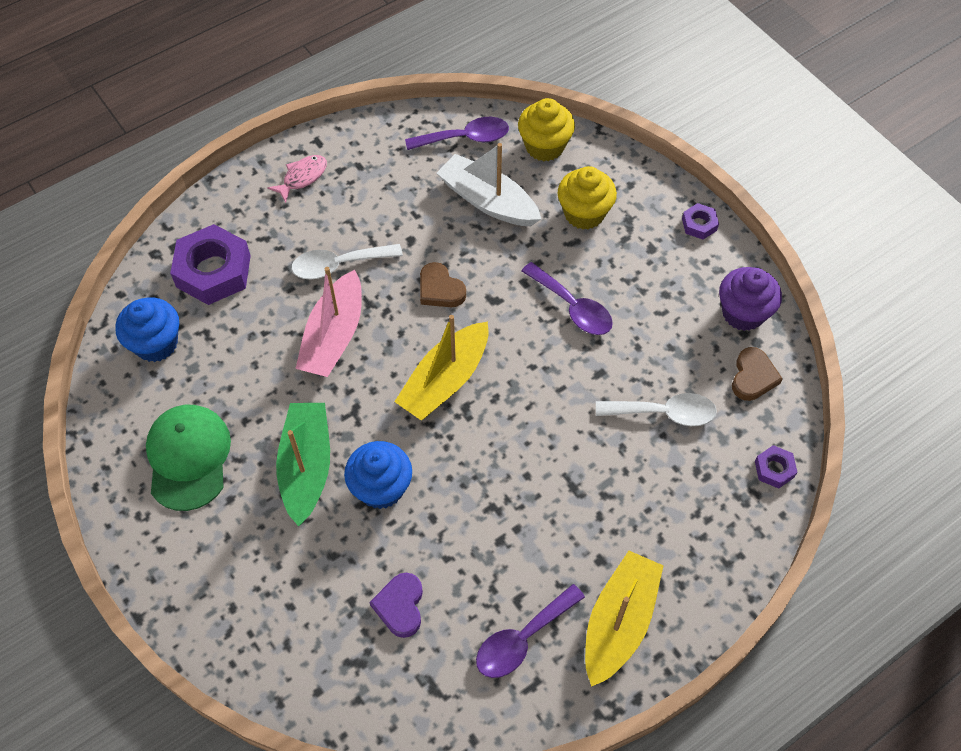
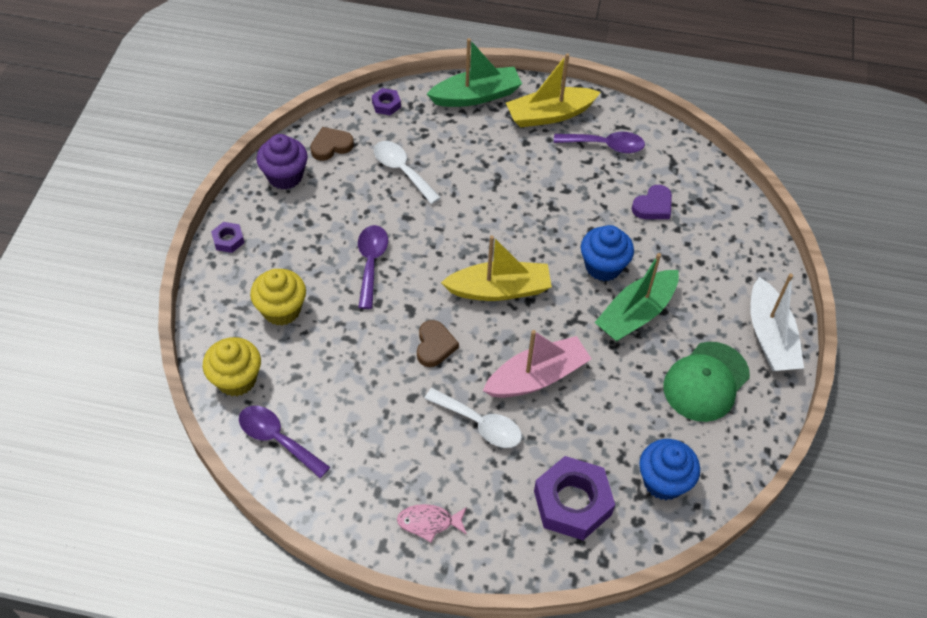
camera: 135 degrees left, 5 degrees down
white boat [437,143,541,226] -> white boat moved to [750,274,804,371]
none -> green boat [427,38,522,107]

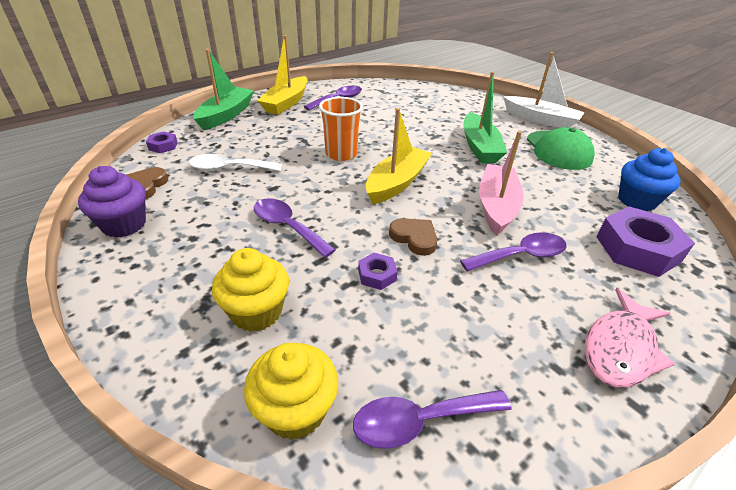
camera: 50 degrees left, 15 degrees down
purple nut [211,222,244,253] -> purple nut moved to [358,253,398,290]
pink fish [397,504,467,543] -> pink fish [585,288,675,387], size x1.57
white spoon [424,388,522,448] -> purple spoon [460,232,567,272]
blue cupcake [581,225,634,281] -> none
purple heart [632,185,672,219] -> none
none -> orange cup [319,97,363,161]

